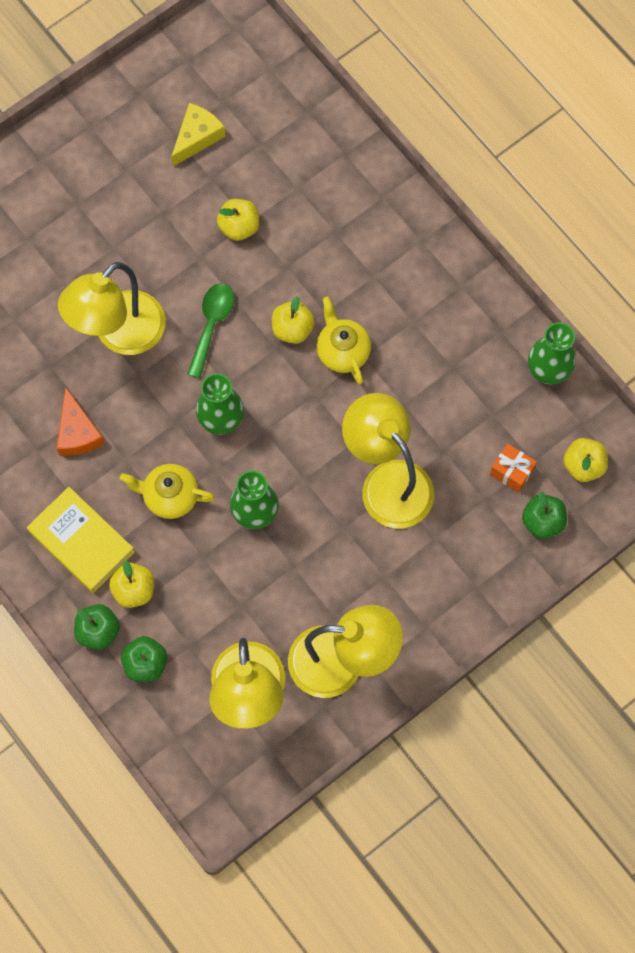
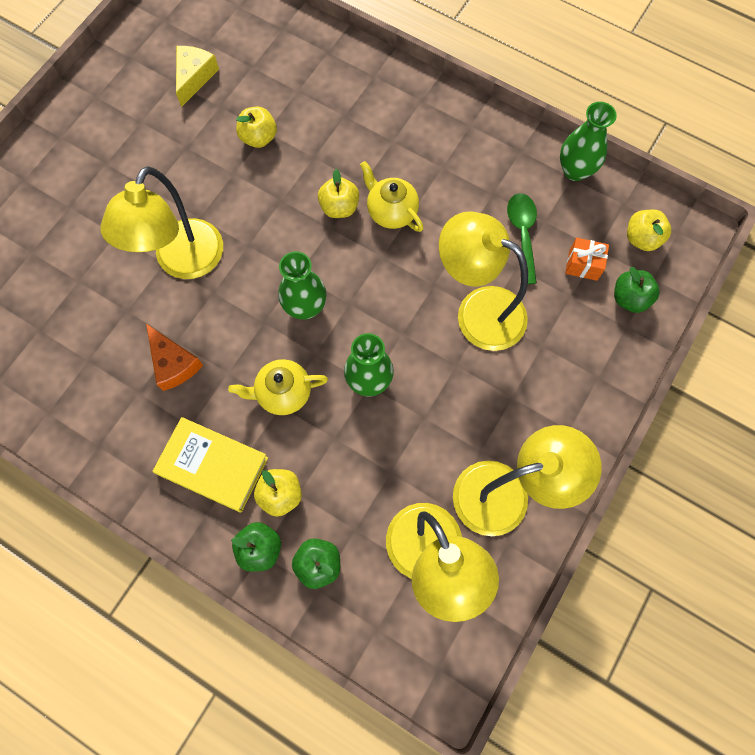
camera: 20 degrees left, 0 degrees up
green spoon [187,283,234,378] -> green spoon moved to [507,193,537,284]

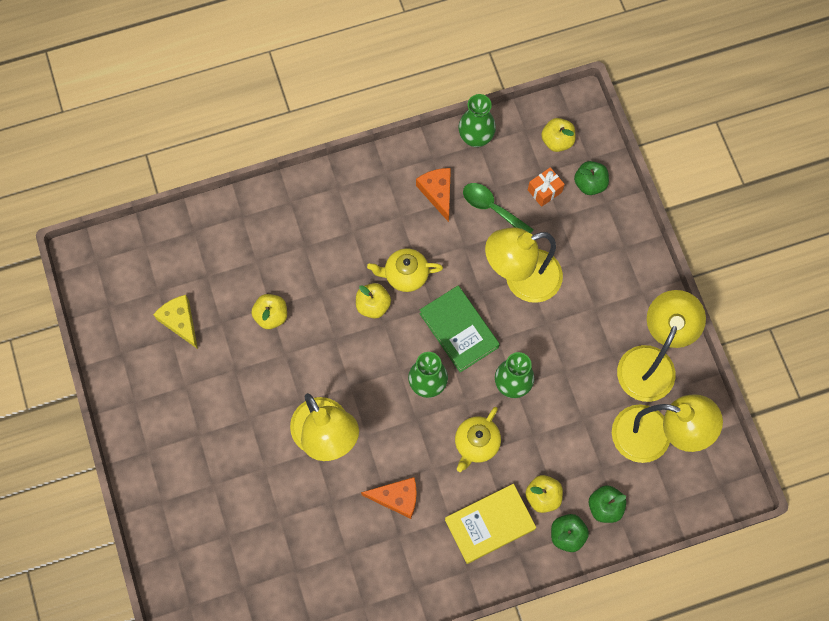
camera: 50 degrees left, 0 degrees up
none -> orange cheese [416,168,451,222]
none -> green book [419,286,500,372]

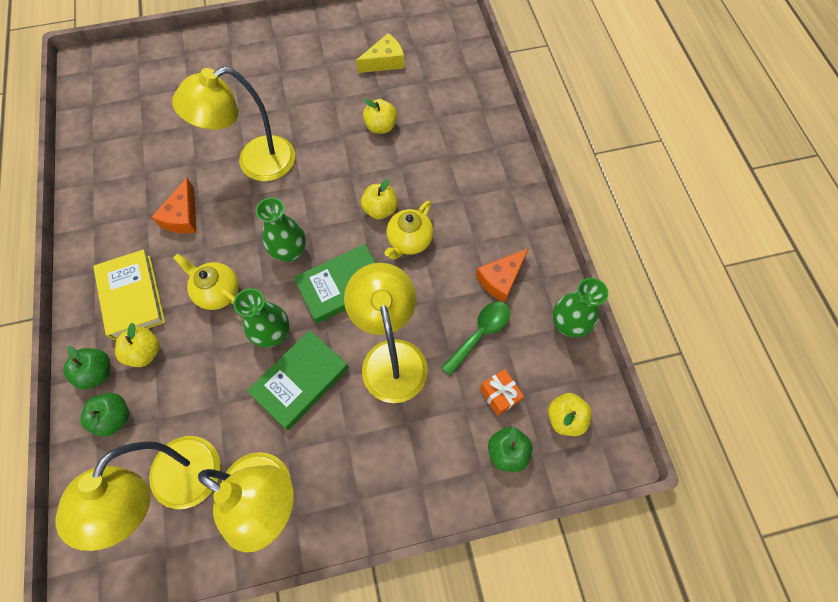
camera: 95 degrees right, 5 degrees down
yellow teapot [367,248,443,292] -> yellow teapot turned 150 degrees counterclockwise [384,201,433,260]
orange cheese [416,168,451,222] -> orange cheese turned 150 degrees clockwise [476,248,529,303]
none -> green book [247,330,349,430]

